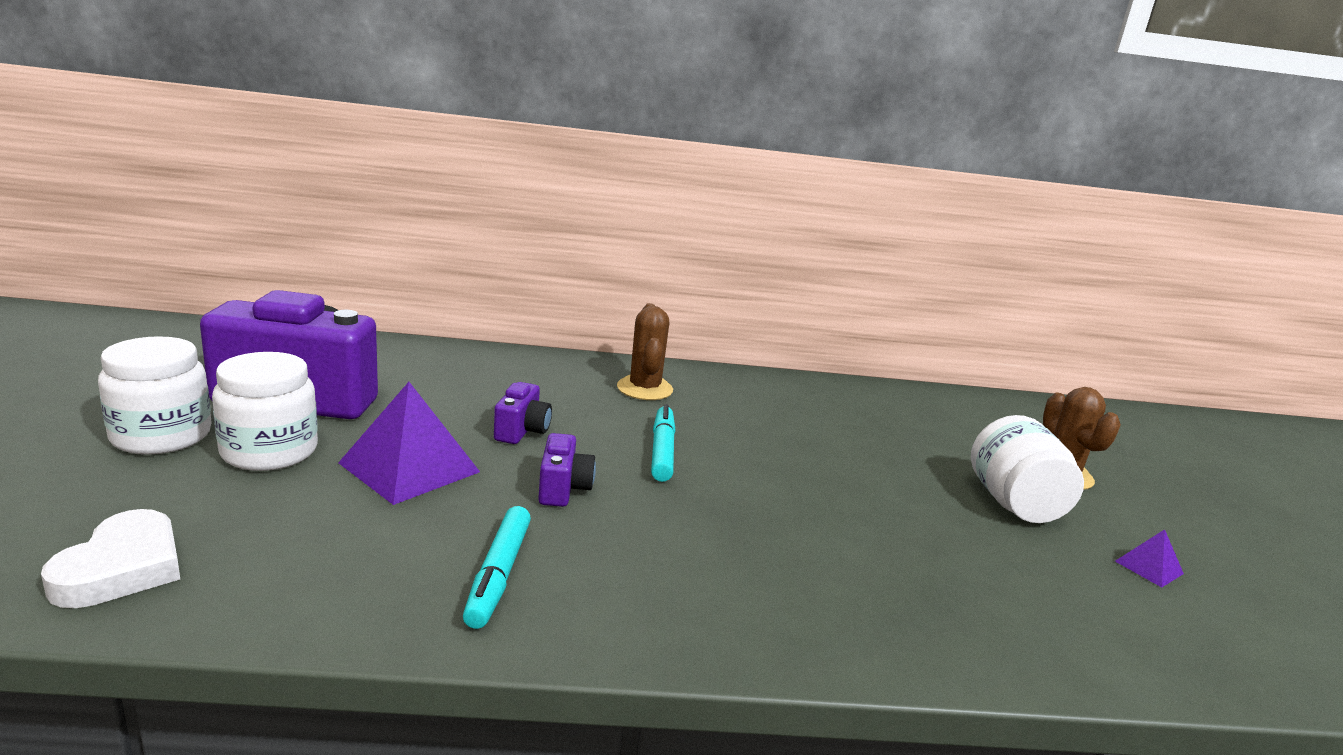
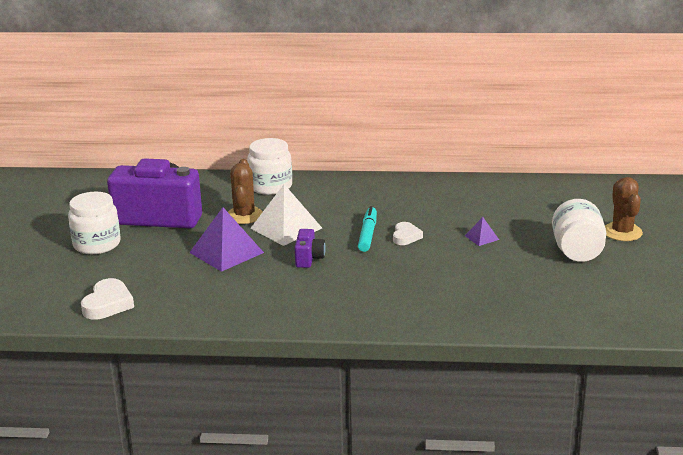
camera: 10 degrees right, 5 degrees up
white jar [212,352,318,471] -> white jar moved to [247,138,292,195]
turquoise marker [463,506,531,629] -> none
purple camera [494,382,552,444] -> white pyramid [250,184,322,246]
brown cactus [617,303,673,400] -> brown cactus moved to [228,159,262,224]
purple pyramid [1115,529,1184,587] -> purple pyramid moved to [465,217,499,246]
none -> white heart [393,222,423,245]

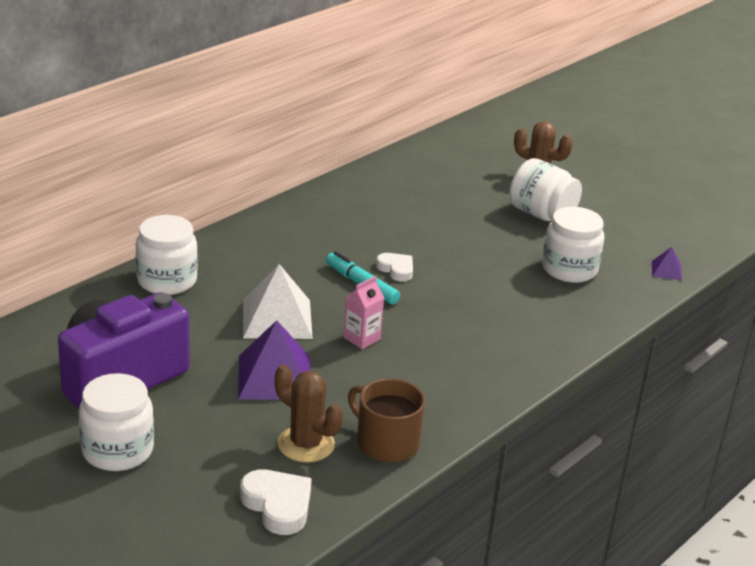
camera: 55 degrees left, 5 degrees up
brown cactus [228,159,262,224] -> brown cactus moved to [275,365,343,463]
purple camera [295,229,326,268] -> pink carton [343,276,384,349]
purple pyramid [465,217,499,246] -> purple pyramid moved to [652,247,682,280]
none -> brown mug [348,378,425,462]
none -> white jar [542,207,604,283]

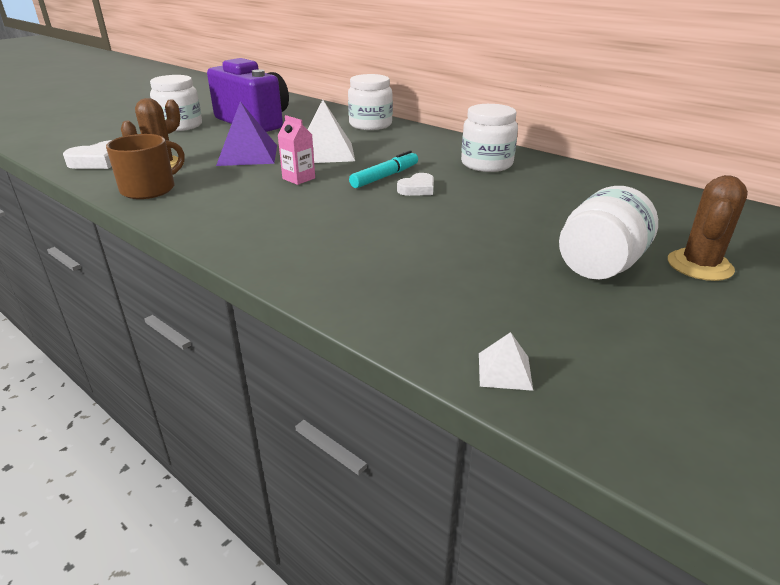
camera: 90 degrees right, 0 degrees up
white jar [542,207,604,283] -> white jar moved to [461,104,518,172]
purple pyramid [652,247,682,280] -> white pyramid [479,332,533,391]

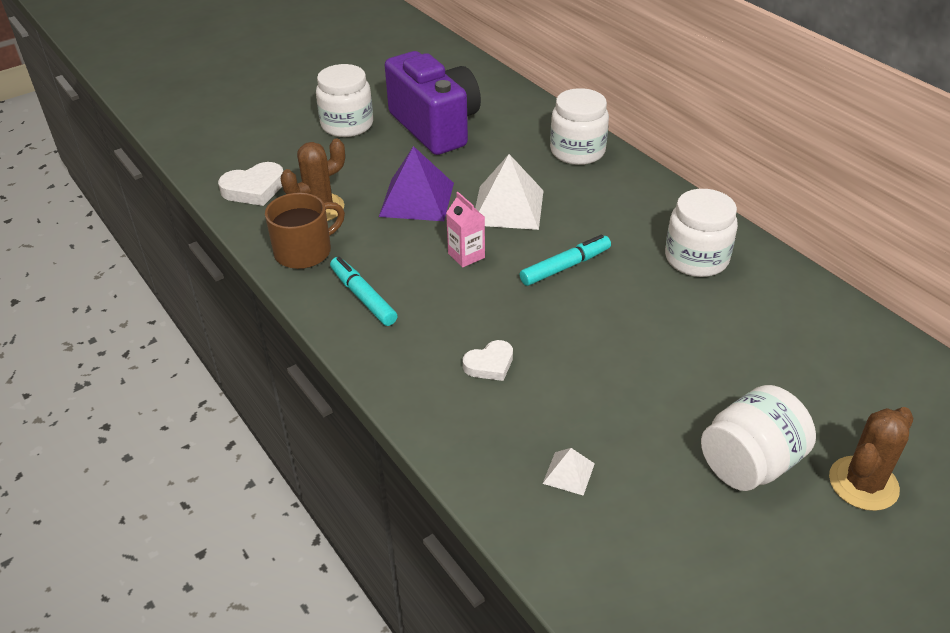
camera: 15 degrees right, 10 degrees up
white heart [397,173,434,196] -> white heart moved to [463,340,513,381]
white pyramid [479,332,533,391] -> white pyramid moved to [543,448,595,496]
none -> turquoise marker [330,257,397,326]

